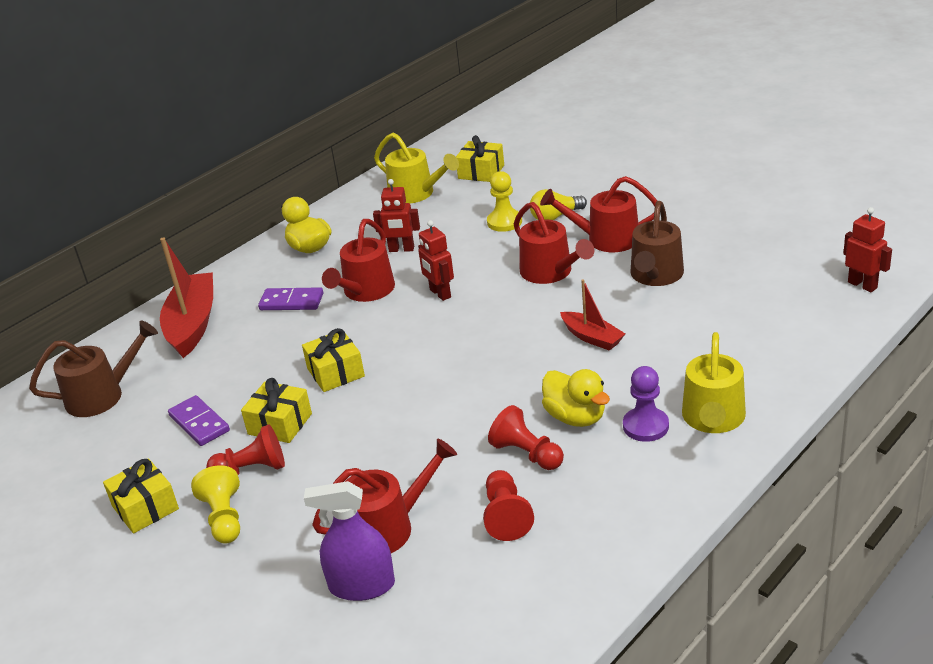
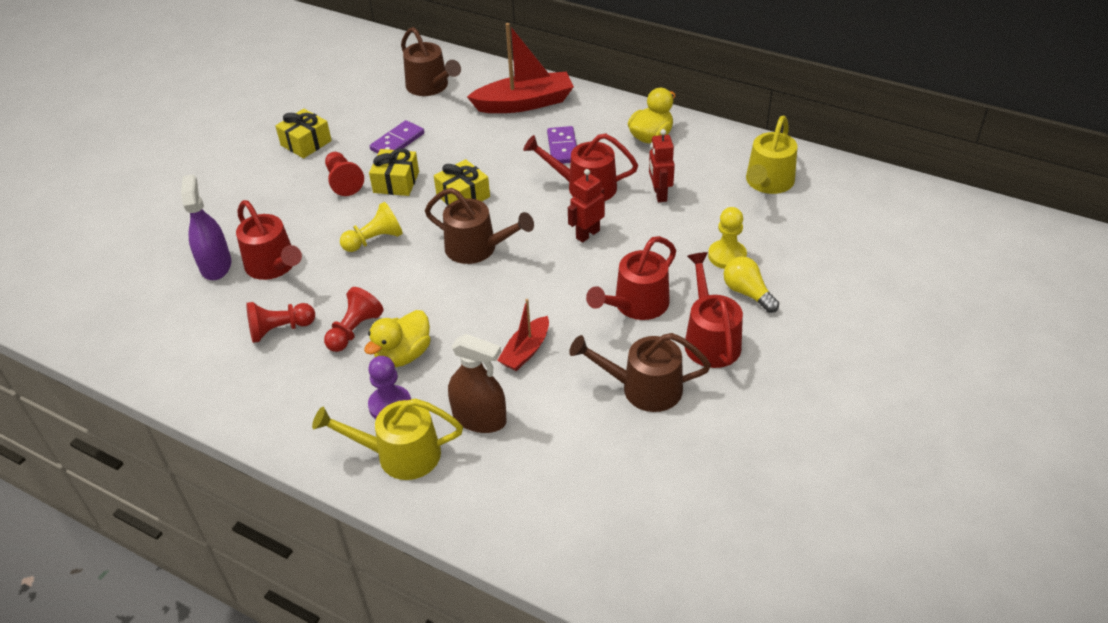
camera: 75 degrees right, 10 degrees up
yellow pawn [191,465,240,544] -> yellow pawn moved to [340,202,403,252]
yellow gift [456,135,504,182] -> none
red robot [843,207,892,292] -> none
none -> brown watering can [425,188,534,264]
none -> brown spray bottle [448,334,507,433]

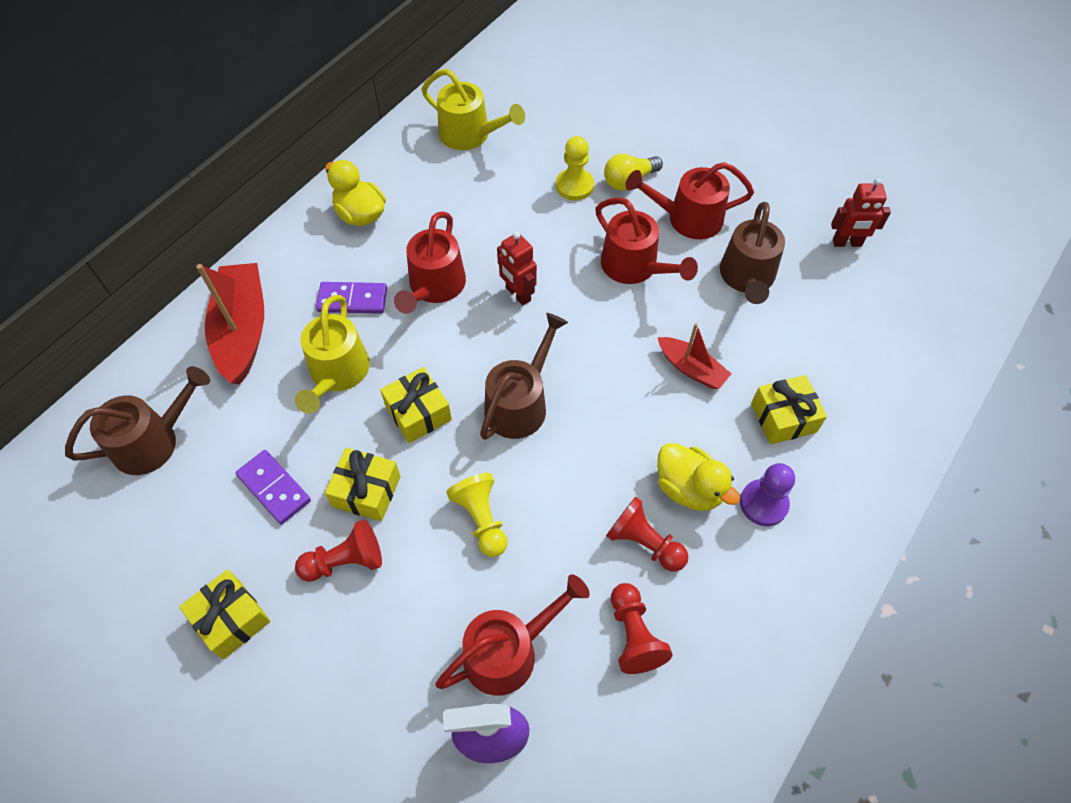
camera: 85 degrees left, 15 degrees up
yellow watering can [312,398,463,480] -> yellow watering can moved to [295,295,370,414]
brown spray bottle [448,334,507,433] -> yellow gift [751,375,827,445]
red robot [649,129,675,202] -> red robot moved to [831,178,891,247]

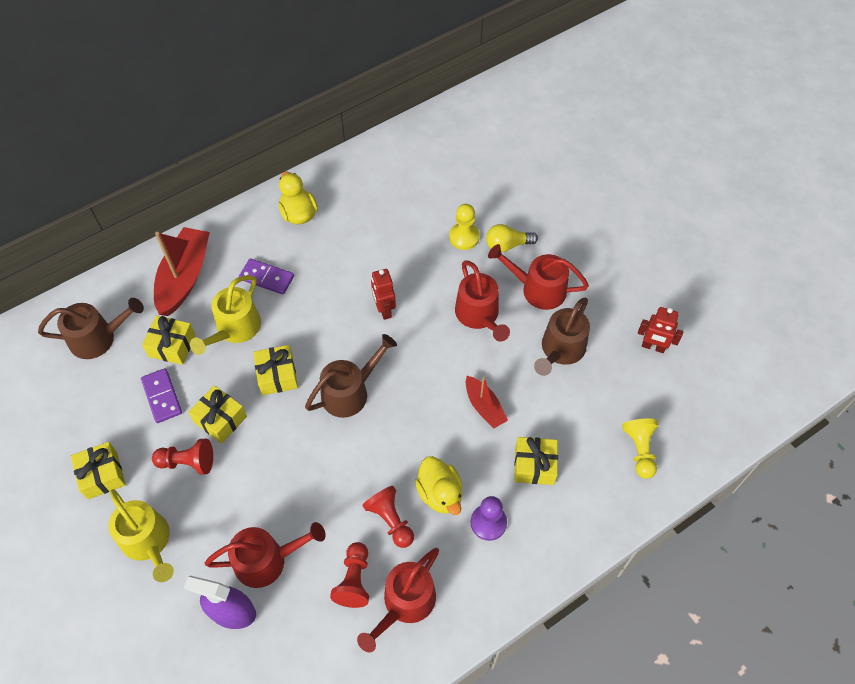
camera: 20 degrees right, 0 degrees up
red watering can [394,211,466,314] -> red watering can moved to [357,548,439,652]
yellow watering can [421,69,525,150] -> yellow watering can moved to [109,489,174,582]
yellow pawn [446,473,508,557] -> yellow pawn moved to [622,419,658,479]
none -> yellow gift [142,316,196,365]

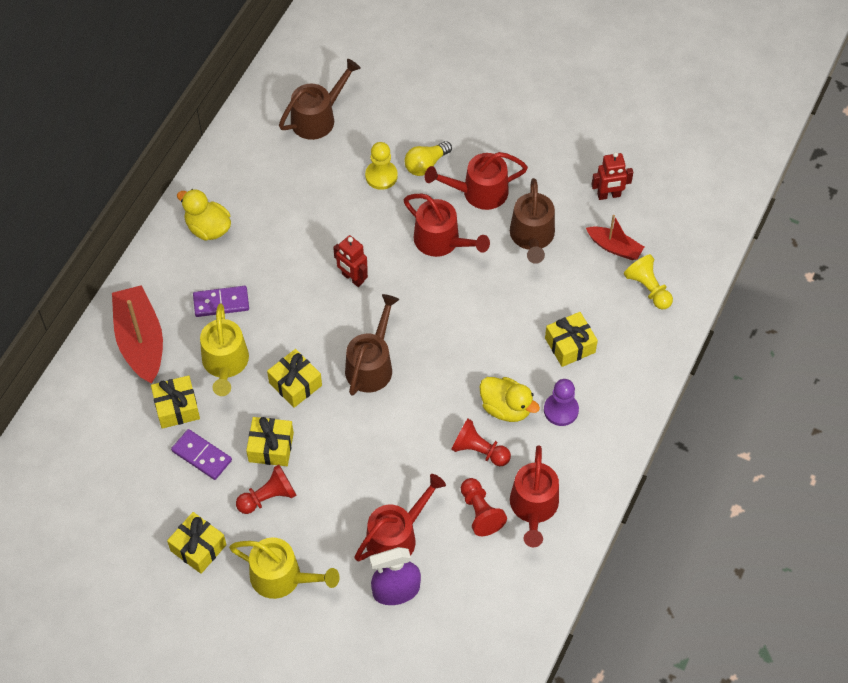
camera: 30 degrees left, 0 degrees up
brown watering can [38,298,144,359] -> brown watering can moved to [279,59,361,140]
red boat [466,376,508,429] -> red boat moved to [586,215,644,260]

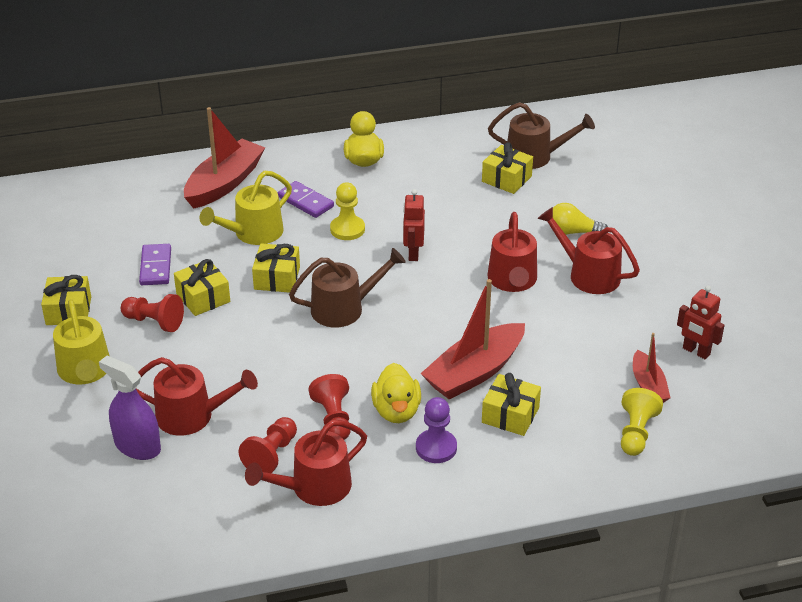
camera: 50 degrees right, 20 degrees down
yellow gift [151,375,200,429] -> yellow gift moved to [482,142,533,194]
yellow pawn [365,142,398,190] -> yellow pawn moved to [330,182,365,240]
brown watering can [510,178,555,264] -> none
none -> red boat [420,279,525,400]

